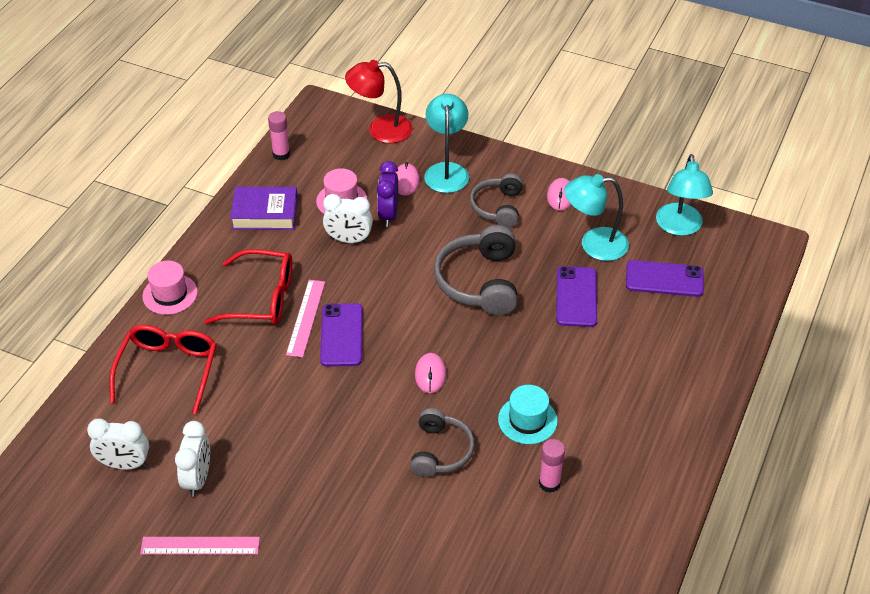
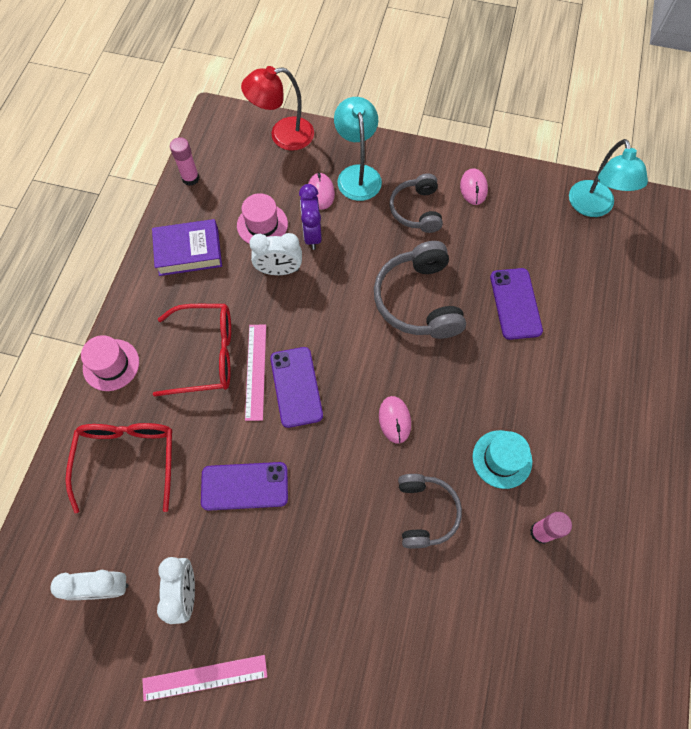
camera: 10 degrees left, 20 degrees up
turquoise lamp [564,174,629,261] -> none
purple phone [626,260,704,297] -> purple phone moved to [201,462,288,511]

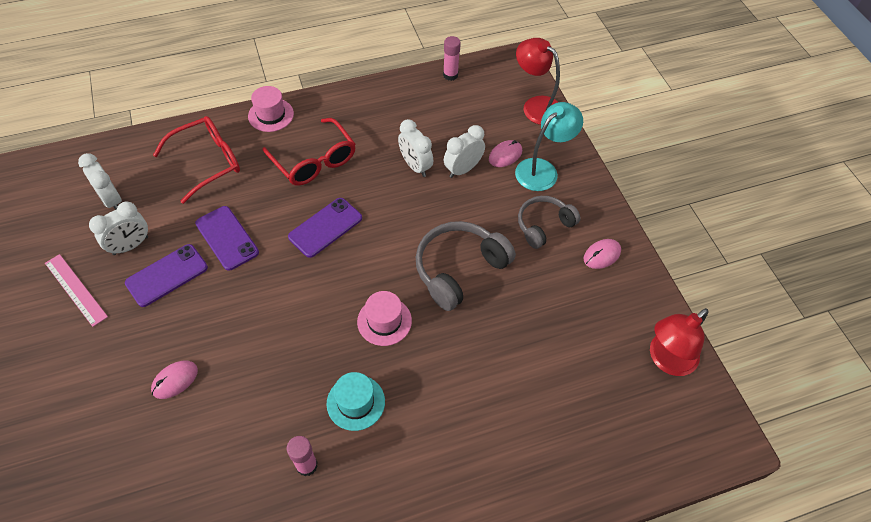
camera: 55 degrees right, 10 degrees down
purple book [152,219,222,276] -> none
pink hat [237,193,288,244] -> pink hat moved to [357,291,412,346]
pink ruler [245,325,266,421] -> none
purple clock [299,184,322,250] -> white clock [444,125,485,178]
pink mouse [379,396,411,444] -> pink mouse moved to [151,361,198,399]
grey headphones [398,474,462,548] -> none
purple phone [490,268,543,340] -> purple phone moved to [125,244,208,307]
turquoise lamp [569,139,648,217] -> red lamp [650,308,709,376]

